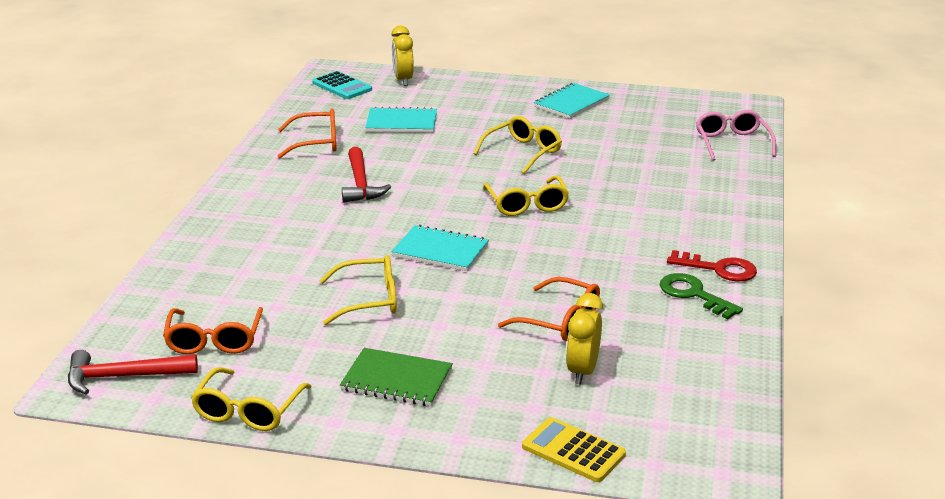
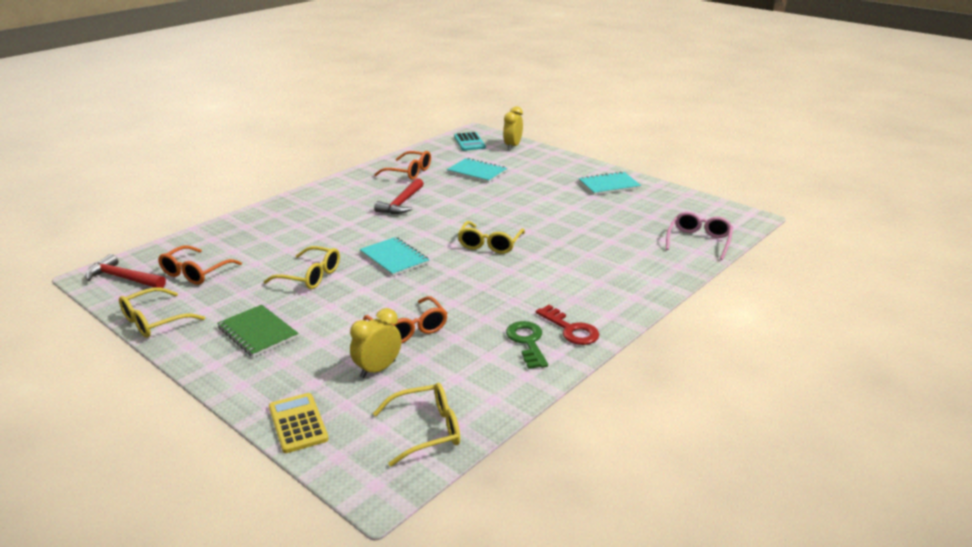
camera: 30 degrees right, 0 degrees up
yellow glasses [474,116,562,174] -> yellow glasses moved to [373,383,460,467]

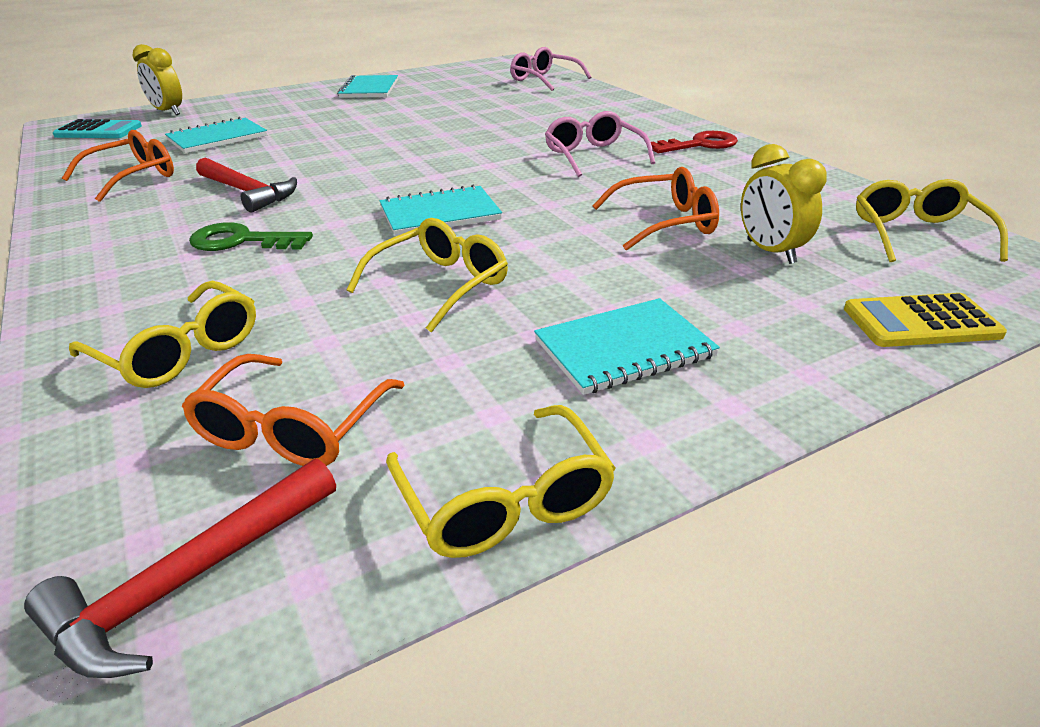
camera: 70 degrees left, 5 degrees up
orange glasses [158,245,242,285] -> orange glasses turned 60 degrees clockwise [182,354,405,466]
green notebook [217,305,299,357] -> turquoise notebook [534,298,720,395]
yellow glasses [458,221,525,254] -> yellow glasses moved to [69,281,256,388]
green key [506,321,548,369] -> green key moved to [189,222,313,251]
none -> pink glasses [545,111,655,177]

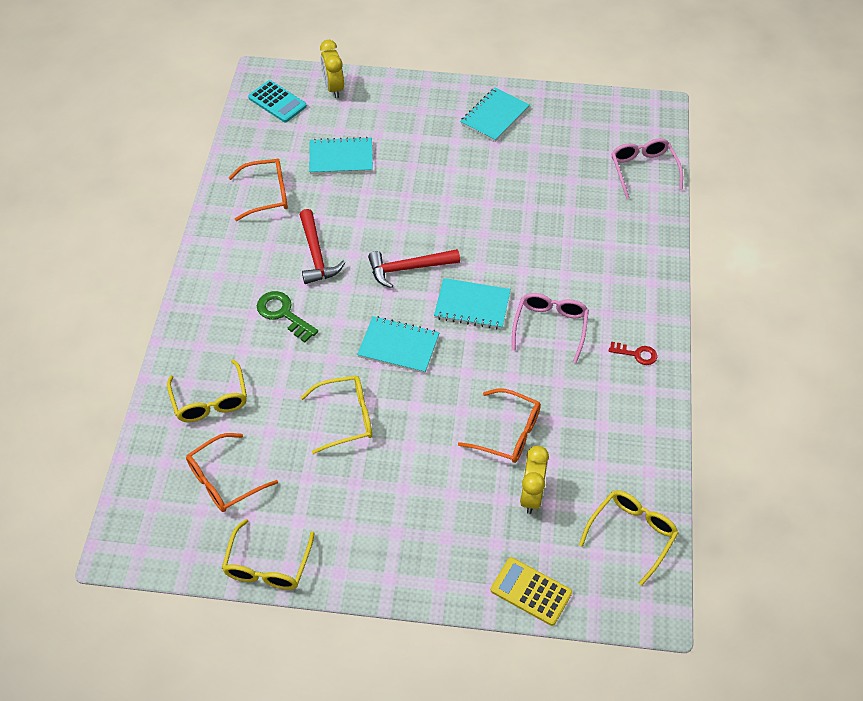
camera: 35 degrees right, 20 degrees up
red hammer [24,458,336,678] -> red hammer moved to [368,249,460,288]
turquoise notebook [534,298,720,395] -> turquoise notebook moved to [434,278,511,329]
red key [651,131,738,153] -> red key [609,342,657,365], size x0.64

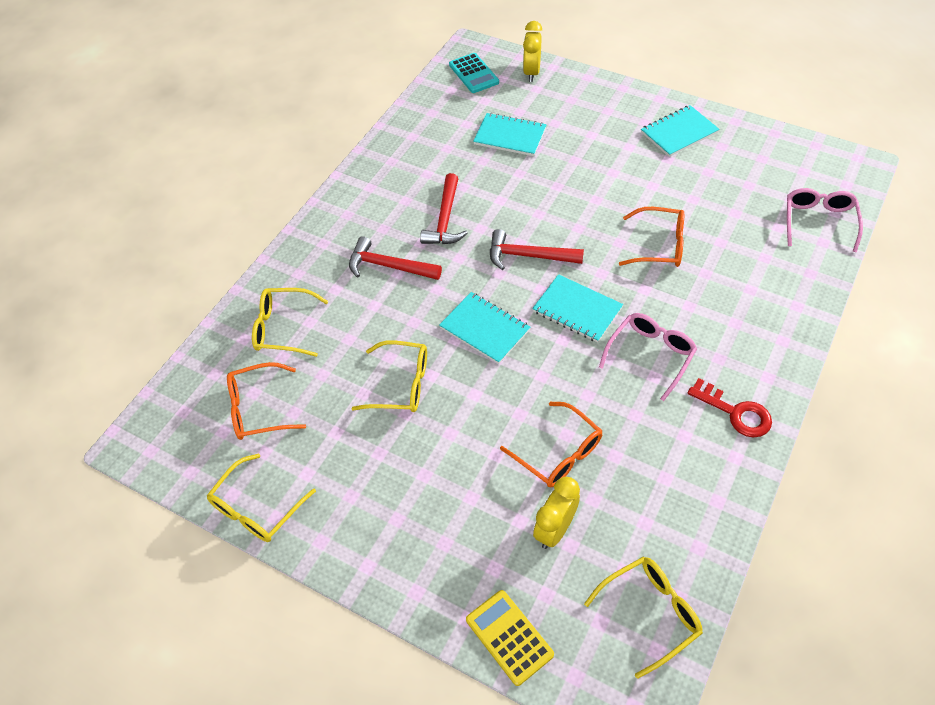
camera: 25 degrees right, 0 degrees up
yellow glasses [167,359,247,422] -> yellow glasses turned 90 degrees clockwise [252,288,328,357]
orange glasses [229,158,288,221] -> orange glasses moved to [619,207,684,267]
green key [257,291,318,343] -> red hammer [349,236,442,280]
red key [609,342,657,365] -> red key [688,378,772,438], size x1.56

